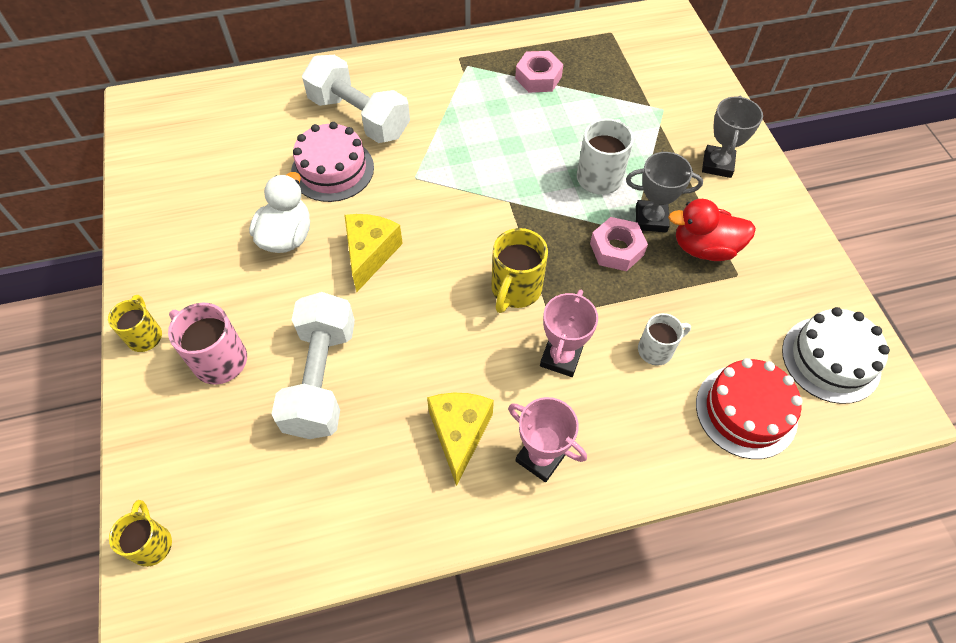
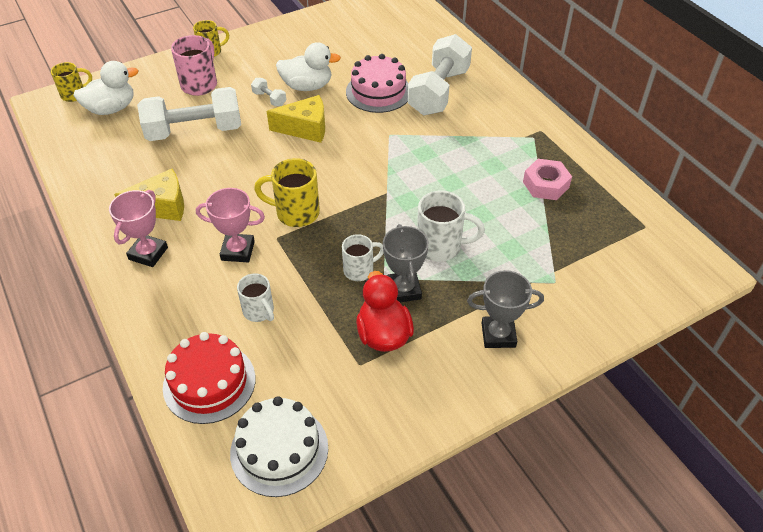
camera: 75 degrees right, 10 degrees down
pink nut [590,217,648,271] -> white mug [342,234,384,281]
none -> white duck [73,61,138,115]
none -> white dumbbell [251,78,286,106]

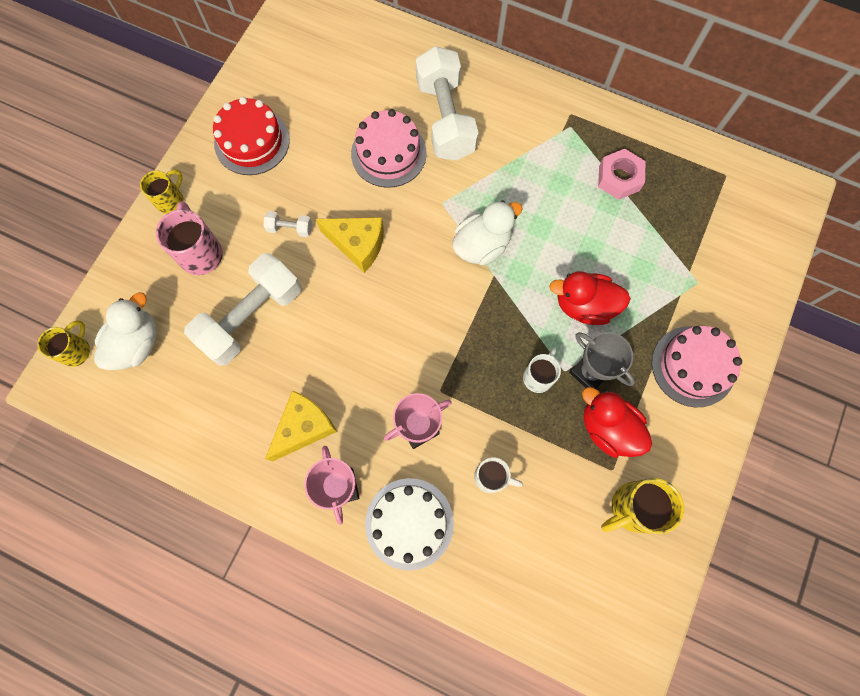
camera: 35 degrees left, 25 degrees up
red cake [163,332,256,424] -> red cake moved to [213,97,290,175]
white cake [230,396,328,497] -> white cake moved to [365,478,454,570]
yellow mug [254,158,320,227] -> yellow mug moved to [601,478,684,534]
yellow cheese [267,95,325,143] -> yellow cheese turned 60 degrees clockwise [316,217,384,273]
white duck [276,42,341,91] -> white duck moved to [452,200,523,266]
white mug [417,191,485,261] -> red duck [549,271,631,325]
grey trophy [467,270,544,348] -> pink cake [652,326,742,407]

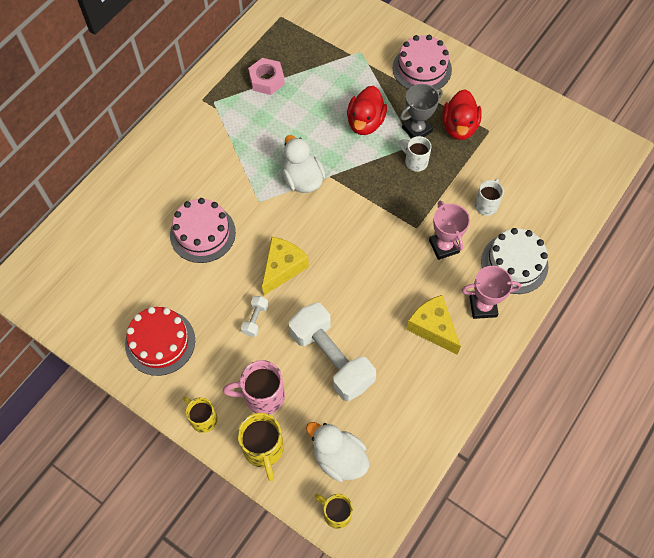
camera: 80 degrees left, 10 degrees down
white dumbbell [416,46,479,161] -> none
red duck [582,387,652,458] -> red duck turned 45 degrees counterclockwise [442,89,482,140]
yellow mug [601,478,684,534] -> yellow mug moved to [237,413,284,481]

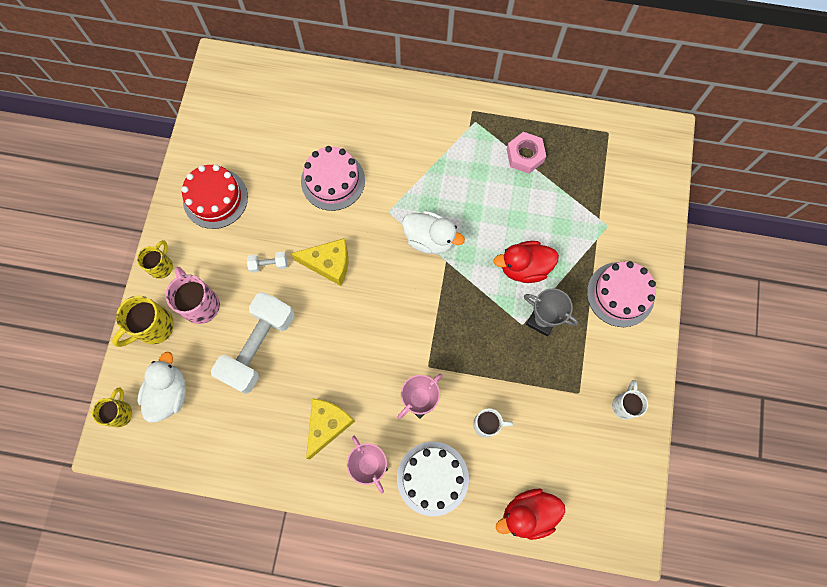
camera: 65 degrees right, 10 degrees up
white duck [282,135,326,193] -> white duck turned 75 degrees clockwise [402,211,465,254]
white mug [400,136,431,172] -> white mug moved to [612,380,648,420]
red duck [442,89,482,140] -> red duck moved to [496,489,565,540]

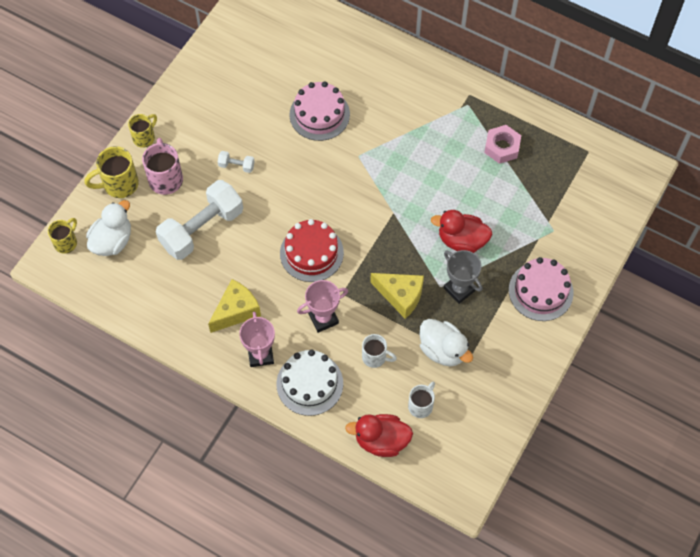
camera: 20 degrees right, 10 degrees down
red cake [181,165,248,229] -> red cake moved to [280,219,344,282]
yellow cheese [291,238,349,286] -> yellow cheese moved to [370,273,424,319]
white duck [402,211,465,254] -> white duck moved to [420,319,473,366]
white mug [612,380,648,420] -> white mug moved to [408,382,435,418]

